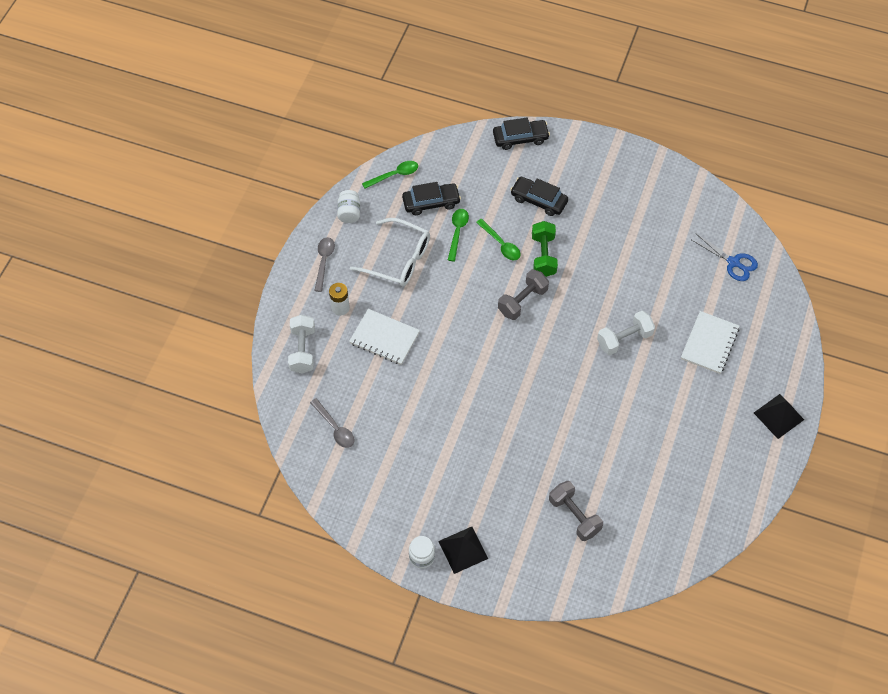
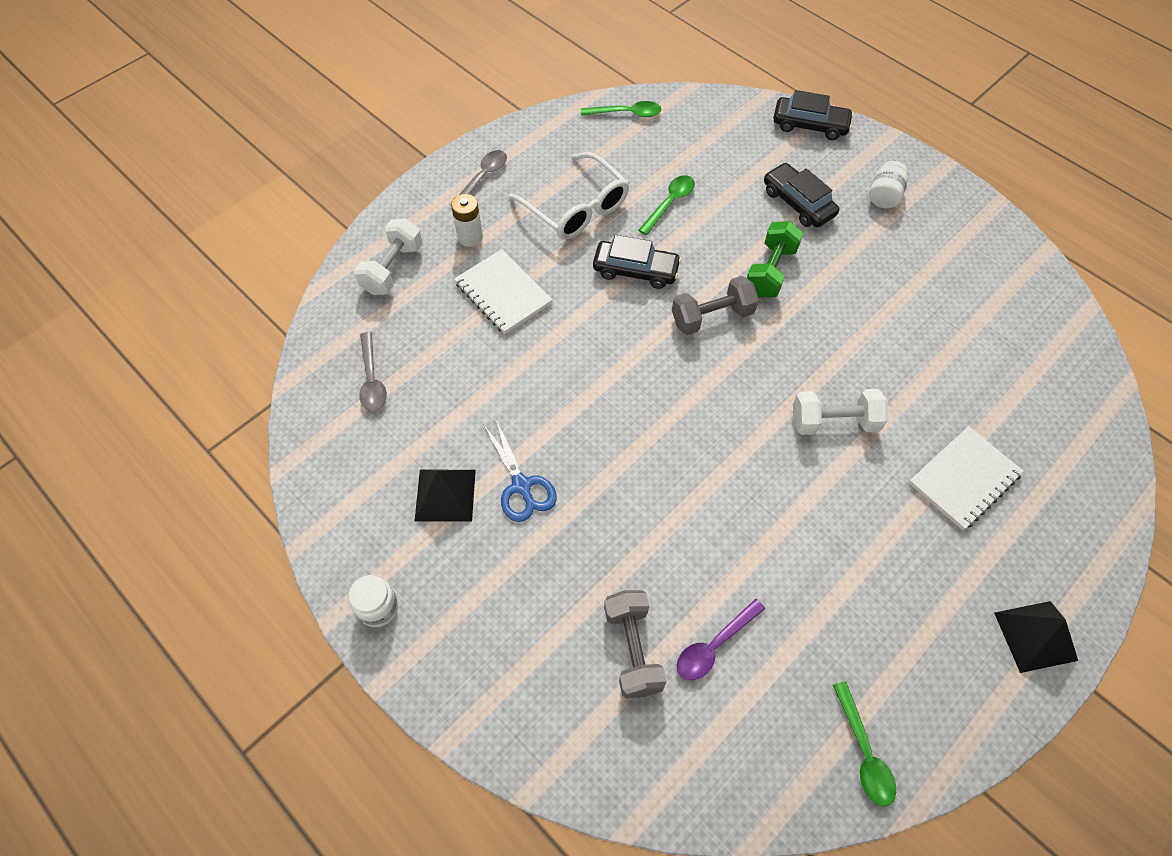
camera: 25 degrees right, 0 degrees up
white jar [337,190,360,223] -> white jar moved to [869,161,909,208]
black car [402,182,461,215] -> black car moved to [593,235,681,289]
black pyramid [438,527,488,574] -> black pyramid moved to [414,470,476,522]
green spoon [476,219,521,260] -> green spoon moved to [833,681,896,806]
blue scissors [692,234,758,281] -> blue scissors moved to [483,420,557,522]
none -> purple spoon [676,599,765,680]

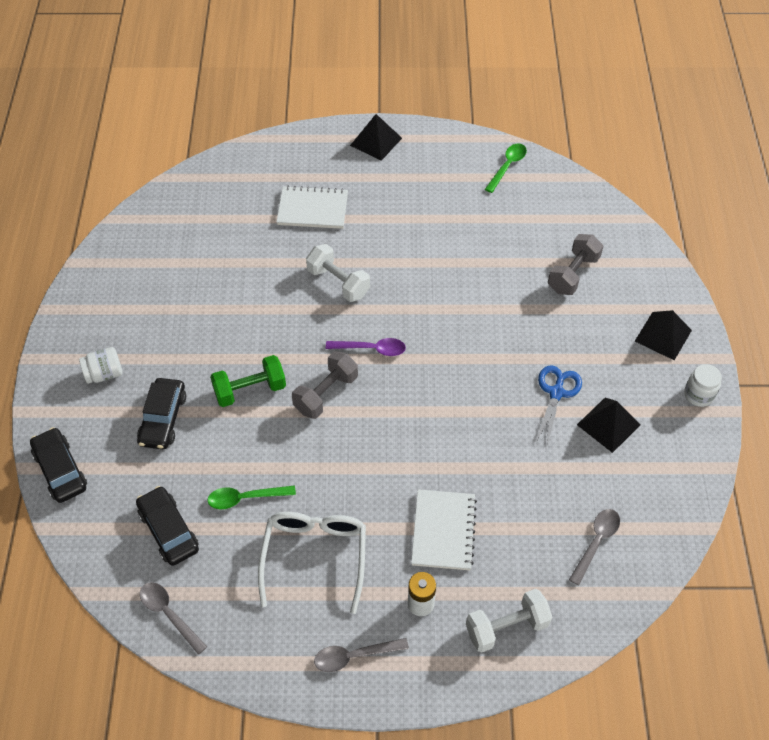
camera: 135 degrees left, 5 degrees down
green spoon [581,101,661,117] -> grey spoon [140,582,207,655]
black car [593,235,681,289] -> black car moved to [136,486,199,566]
grey dumbbell [672,276,759,335] -> grey dumbbell turned 75 degrees counterclockwise [292,351,358,419]
purple spoon [676,599,765,680] -> purple spoon moved to [326,338,406,356]
none -> black pyramid [635,310,692,360]

